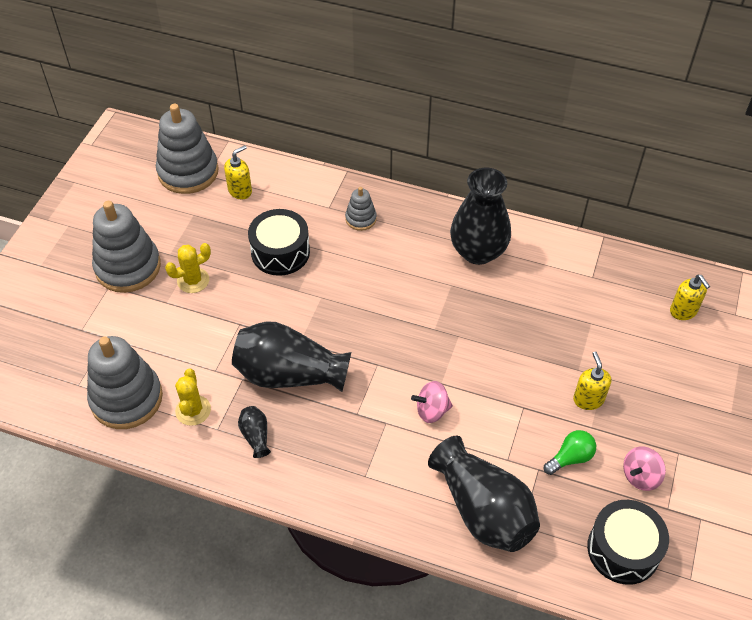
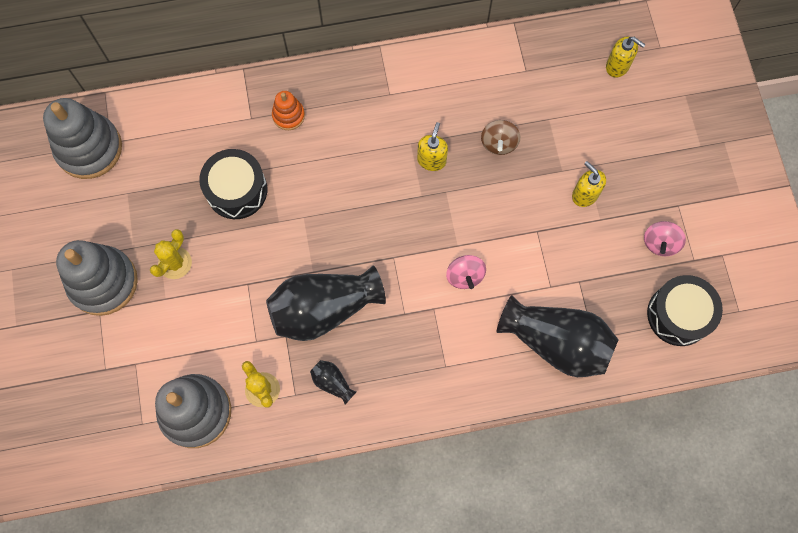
camera: 30 degrees left, 20 degrees up
yellow soap dispenser [224,145,252,200] -> yellow soap dispenser moved to [417,122,448,171]
grey stacking toy [345,187,377,231] -> orange stacking toy [272,91,305,130]
pink spinning top [411,381,453,423] -> pink spinning top turned 60 degrees counterclockwise [446,255,486,289]
black vase [450,168,511,265] -> none
green light bulb [544,430,596,475] -> none
none -> brown spinning top [481,120,520,155]

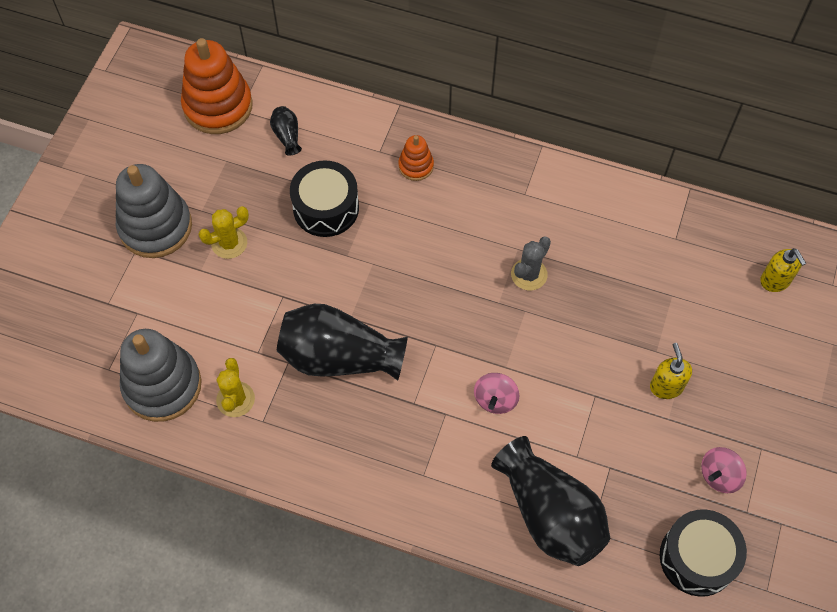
camera: 30 degrees right, 10 degrees down
grey stacking toy [43,98,122,179] -> orange stacking toy [181,38,253,134]
black vase [310,360,356,405] -> black vase moved to [270,106,302,156]
yellow soap dispenser [417,122,448,171] -> grey cactus [511,237,551,290]
brown spinning top [481,120,520,155] -> none

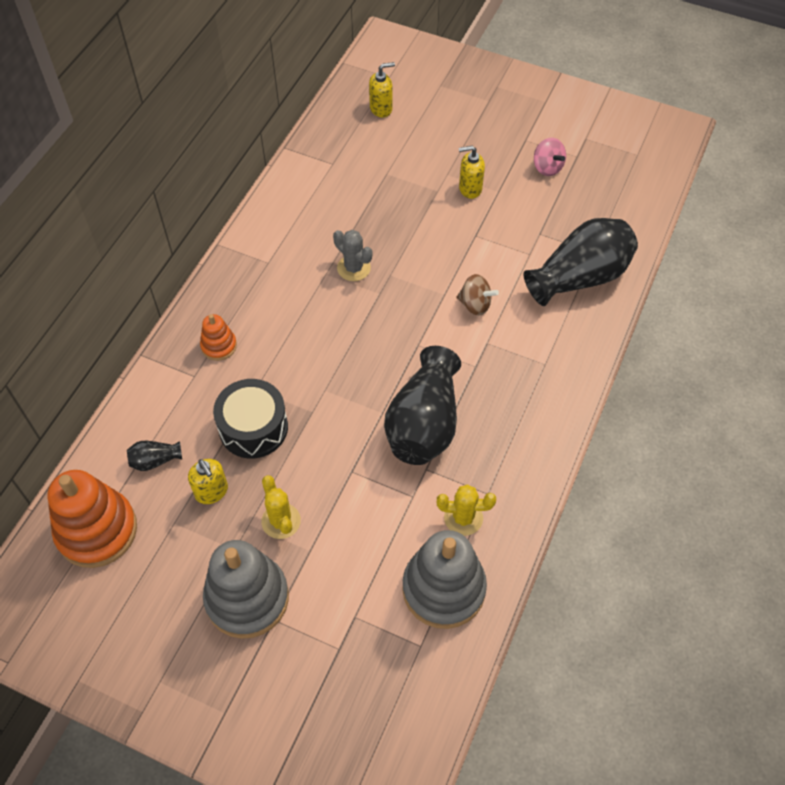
camera: 85 degrees left, 5 degrees down
pink spinning top [474,373,519,414] -> brown spinning top [457,274,499,316]
black drum [660,509,747,597] -> none
none -> yellow soap dispenser [188,459,228,504]

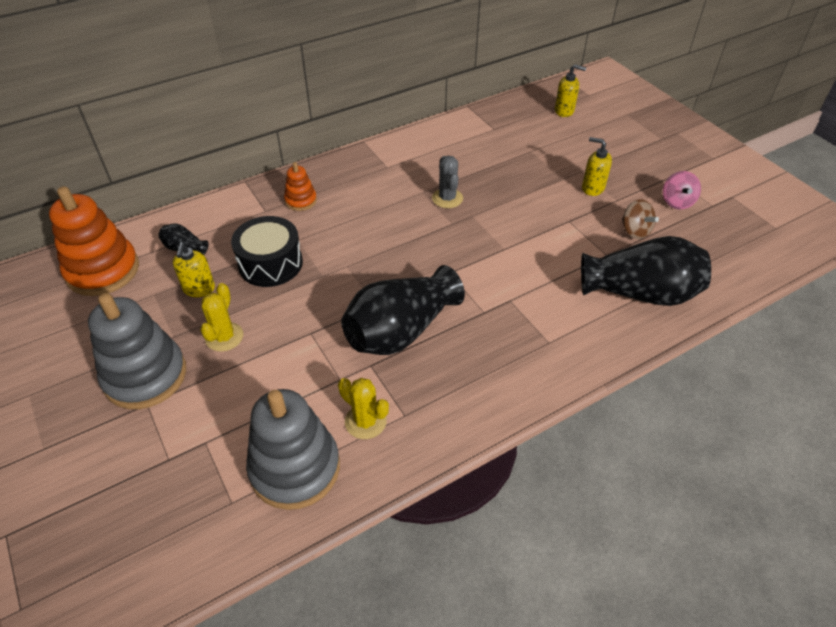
camera: 35 degrees right, 10 degrees down
brown spinning top [457,274,499,316] -> brown spinning top moved to [622,199,659,239]

